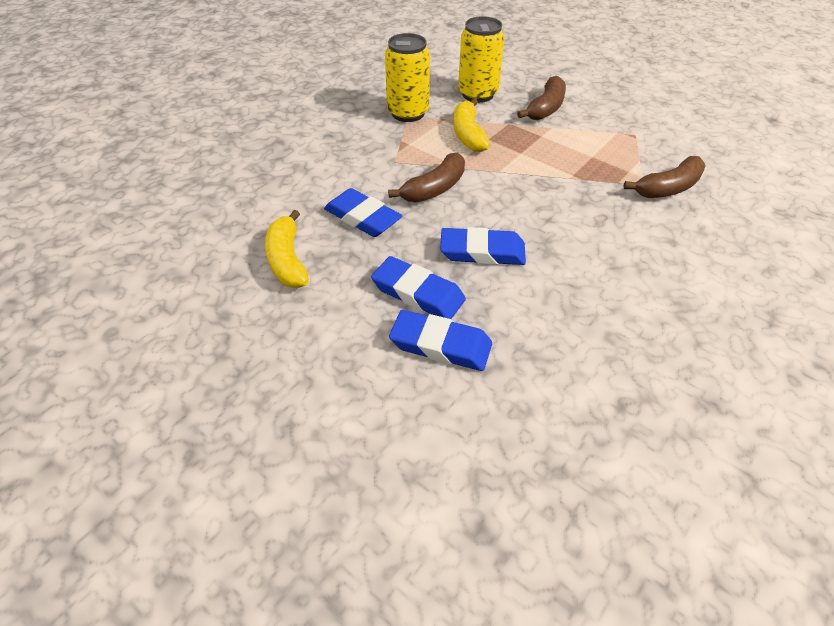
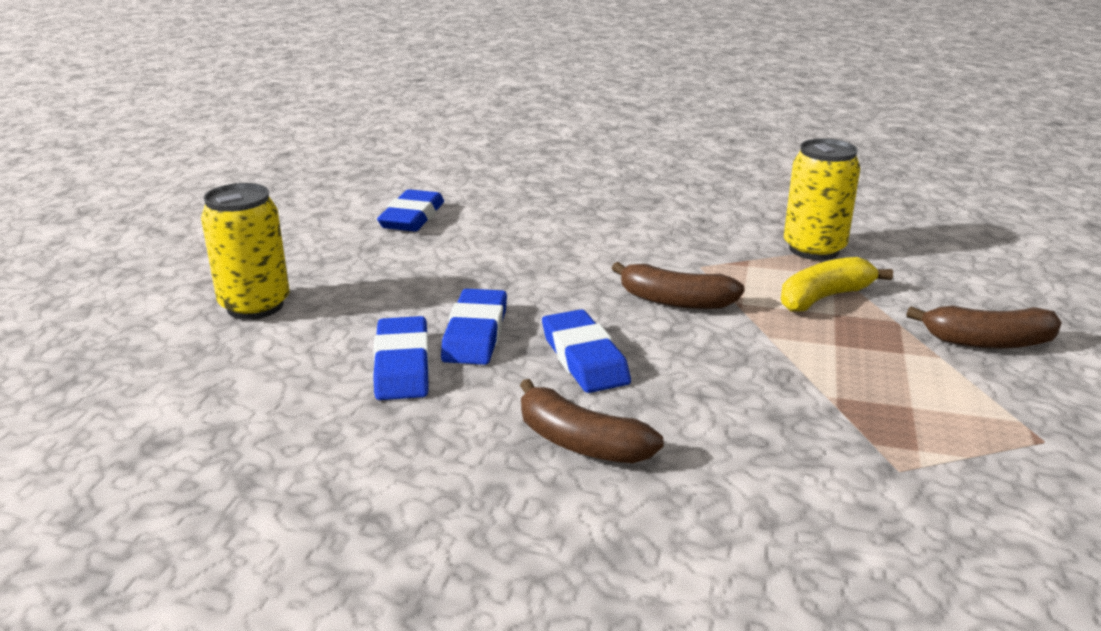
camera: 65 degrees right, 20 degrees down
yellow banana [265,210,309,288] -> none
blue eraser [324,188,402,237] -> blue eraser moved to [377,189,444,232]
yellow can [458,16,505,103] -> yellow can moved to [201,183,289,320]
brown banana [623,156,706,198] -> brown banana moved to [520,379,664,463]

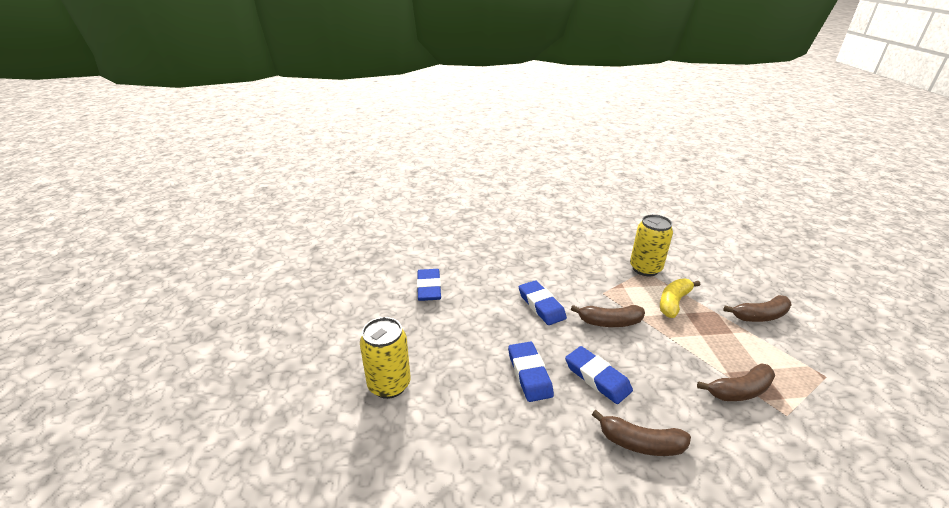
camera: 20 degrees left, 5 degrees up
blue eraser [373,316,430,400] -> blue eraser moved to [519,280,567,325]
none -> brown banana [697,363,775,401]

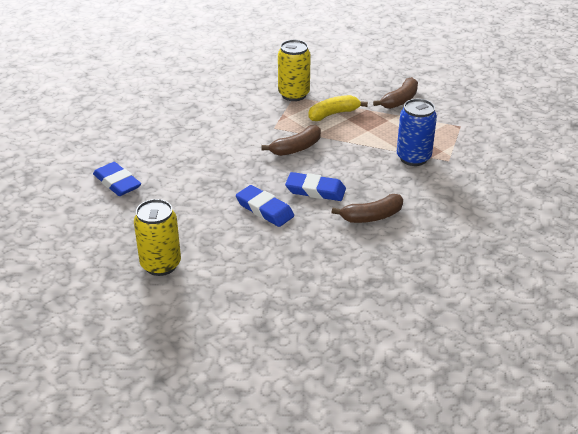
camera: 35 degrees left, 5 degrees up
blue eraser [519,280,567,325] -> none
yellow banana [660,279,700,318] -> yellow banana turned 60 degrees clockwise [309,95,368,121]
brown banana [697,363,775,401] -> blue can [397,99,437,166]

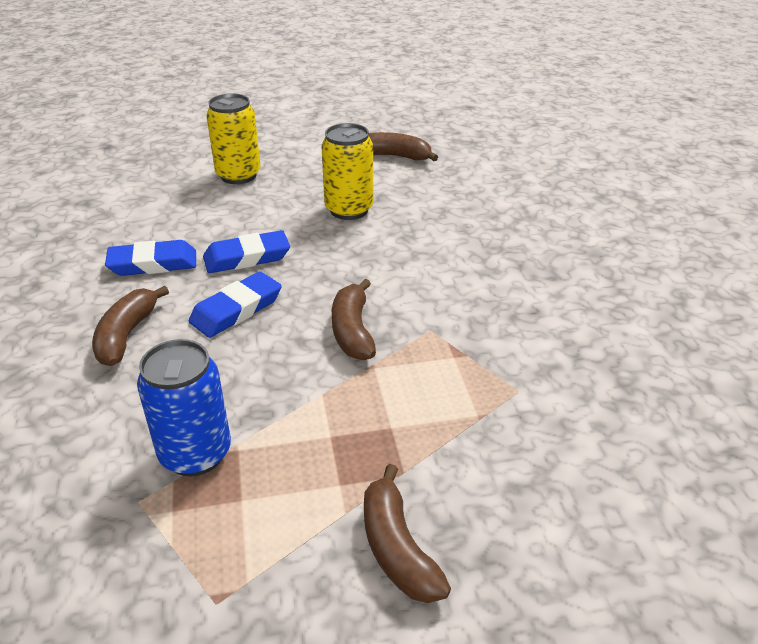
camera: 120 degrees right, 0 degrees up
blue eraser [93,162,141,196] -> blue eraser moved to [105,240,196,276]
yellow can [278,40,311,101] -> yellow can moved to [322,123,373,220]
yellow banana [309,95,368,121] -> none
none -> brown banana [369,132,438,161]

